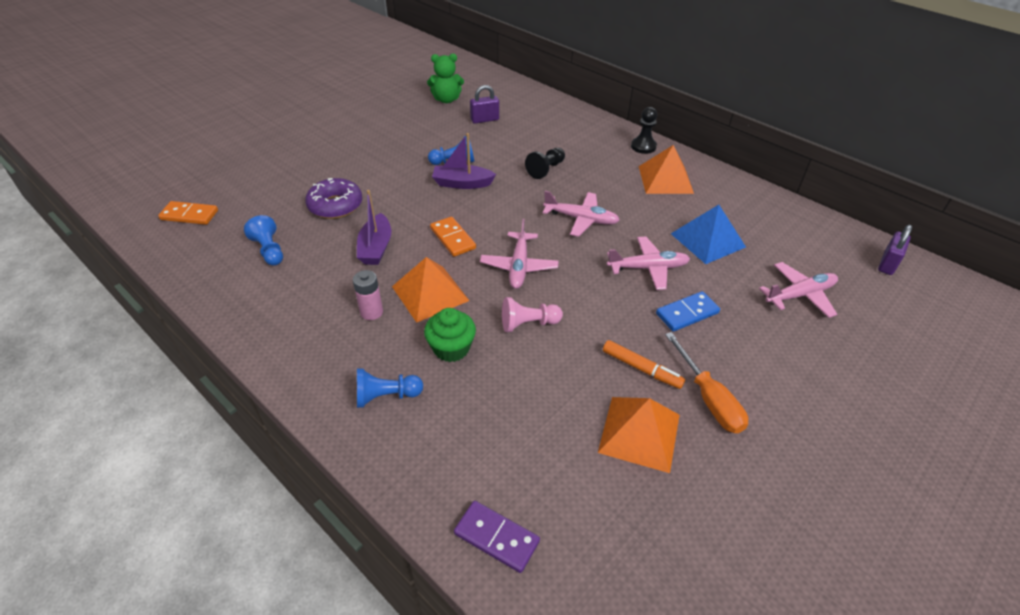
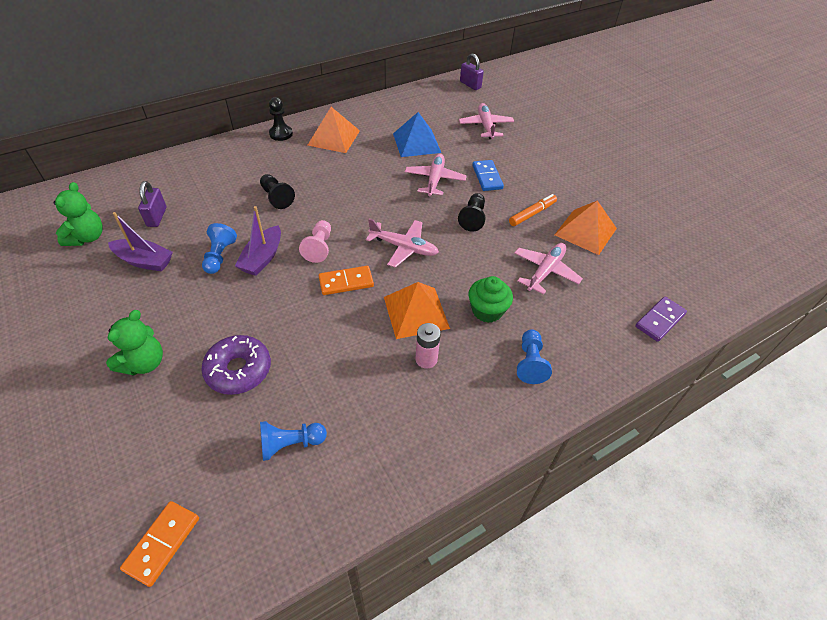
camera: 75 degrees left, 5 degrees up
purple boat [357,190,391,265] -> purple boat moved to [108,212,173,272]
pink pawn [502,297,563,332] -> pink pawn moved to [299,220,331,263]
pink plane [543,191,620,237] -> pink plane moved to [514,243,583,294]
orange screwdriver [665,332,748,433] -> none
none -> green teddy bear [106,310,163,375]
none -> black pawn [458,193,486,231]

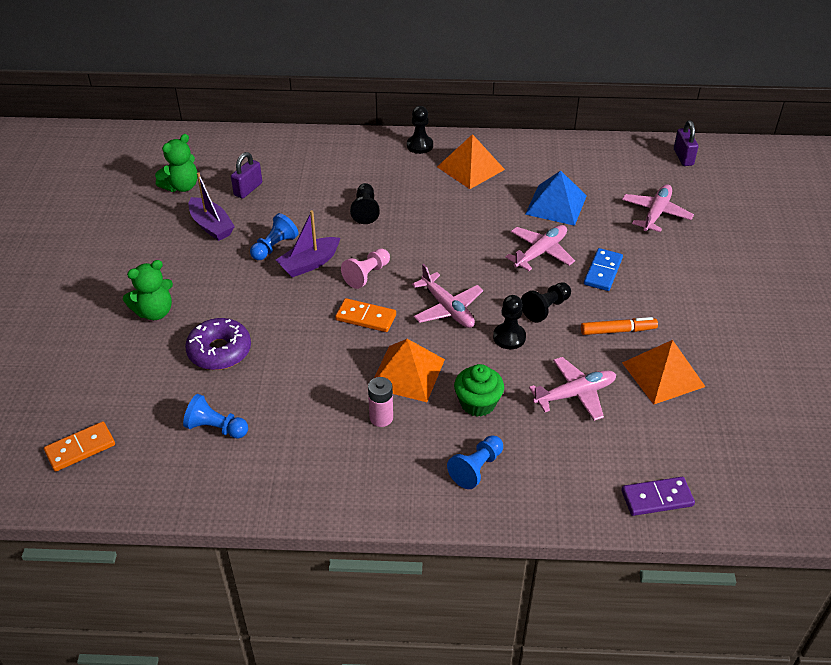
camera: 35 degrees right, 5 degrees down
none -> black pawn [493,295,526,349]

